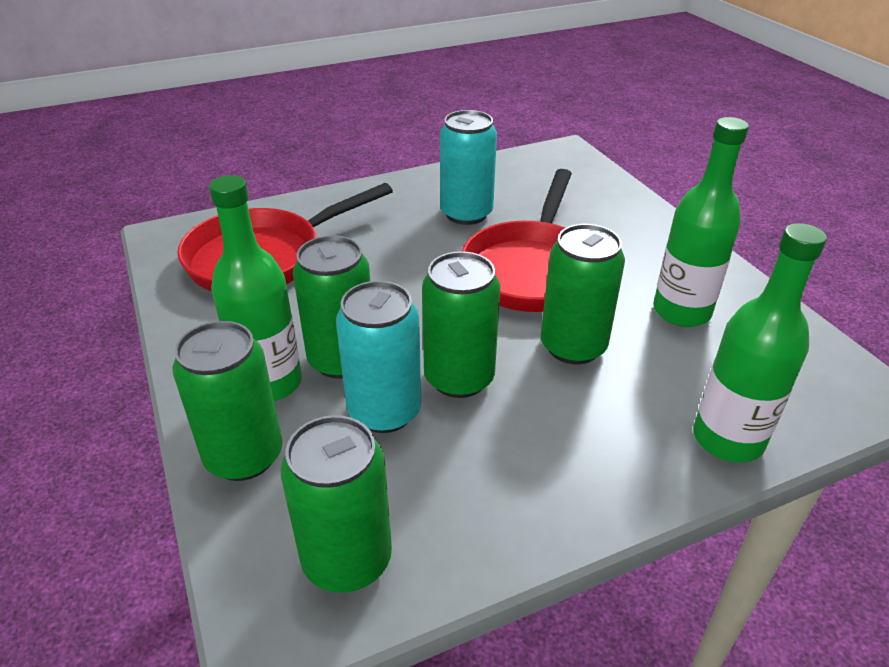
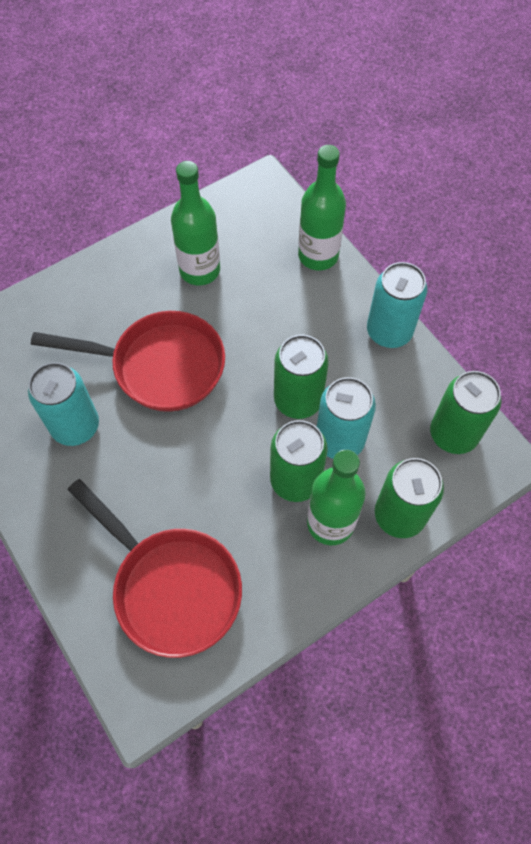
camera: 100 degrees left, 25 degrees up
green can [541,224,625,364] -> none
none -> turquoise can [367,262,427,348]

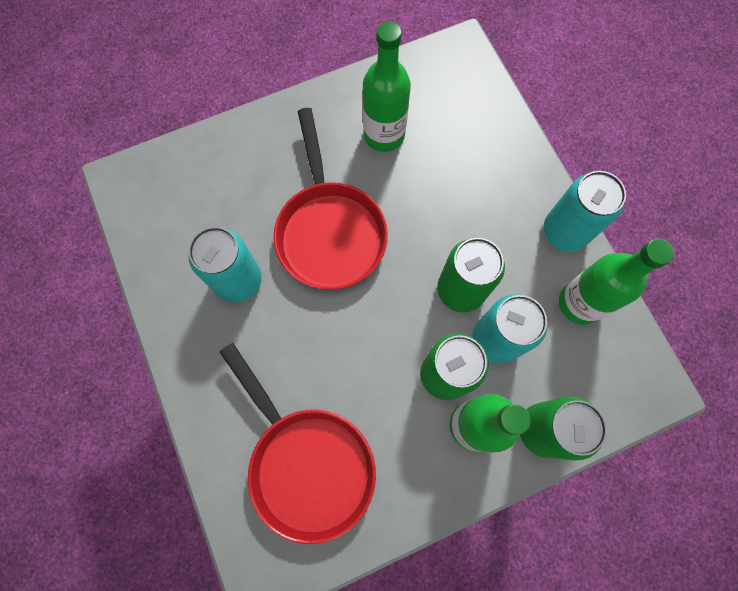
camera: 10 degrees right, 10 degrees up
red pan [31,311,225,412] -> red pan turned 60 degrees clockwise [273,108,388,290]
green bottle [298,145,346,271] -> green bottle moved to [559,238,674,325]
green can [430,371,502,454] -> none

